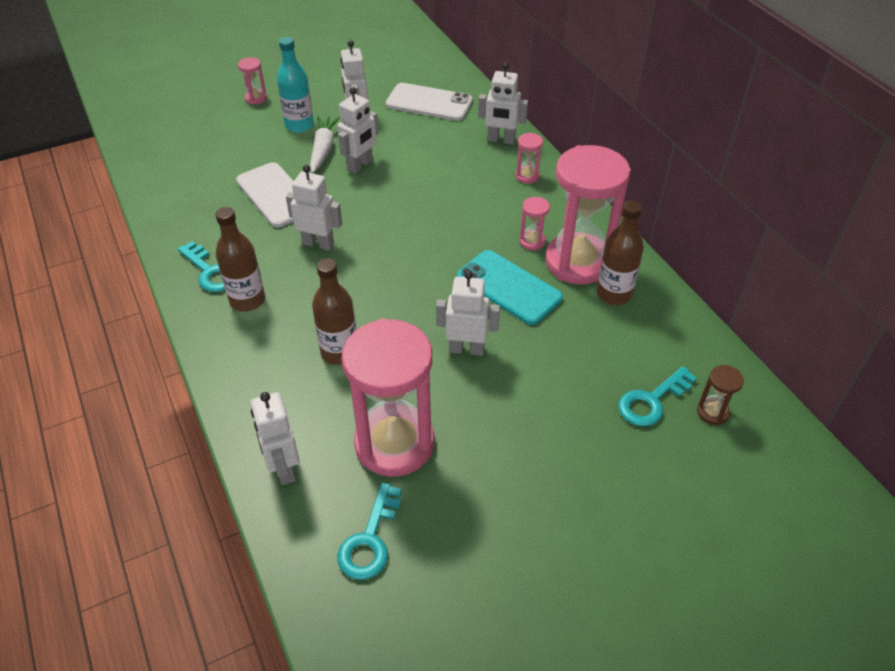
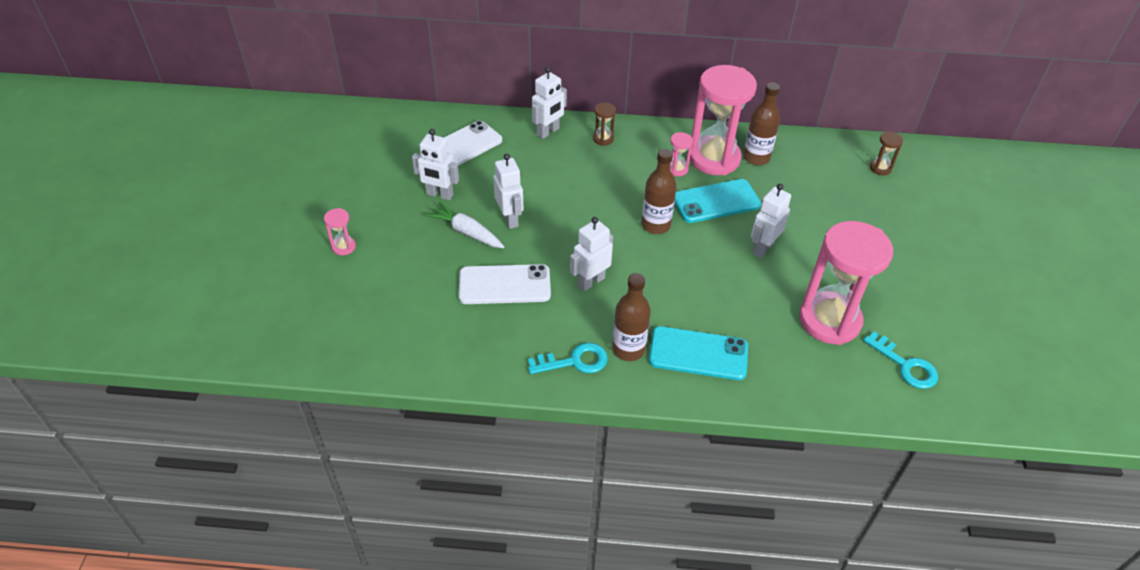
camera: 60 degrees left, 0 degrees up
white robot [251,392,300,485] -> none
turquoise bottle [277,37,314,133] -> none
brown bottle [312,258,356,365] -> brown bottle moved to [641,149,677,234]
pink hourglass [515,133,543,184] -> brown hourglass [593,102,616,146]
turquoise key [618,366,697,426] -> none
none -> turquoise phone [649,326,748,380]

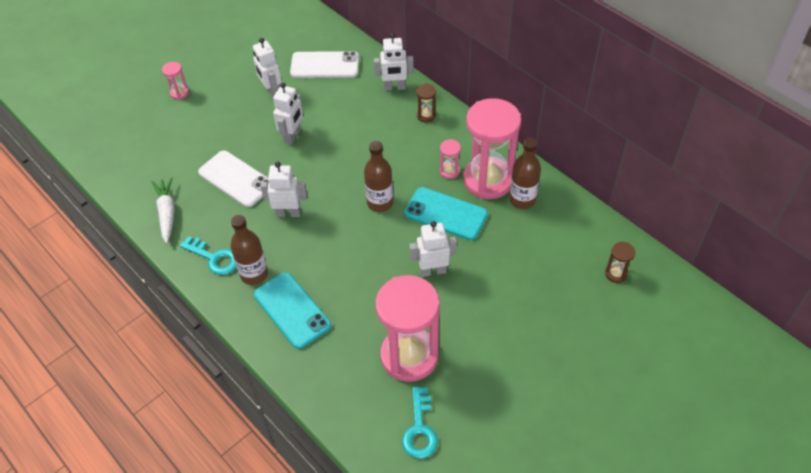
camera: 45 degrees right, 5 degrees up
white carrot [425,202,504,248] -> white carrot moved to [152,177,175,243]

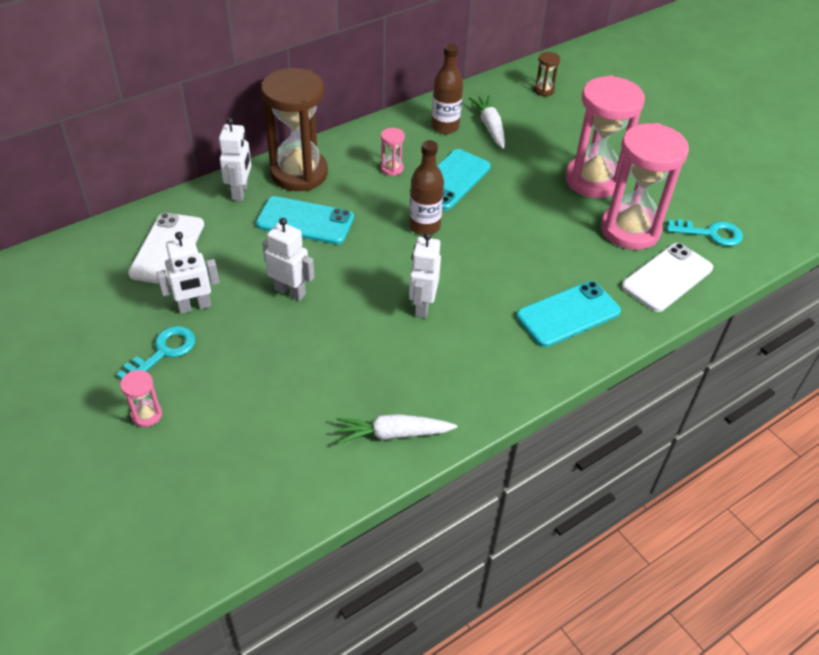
camera: 85 degrees left, 5 degrees down
turquoise key [180,236,236,275] -> turquoise key moved to [117,326,195,379]
white phone [198,151,269,207] -> white phone moved to [622,243,713,312]
brown bottle [230,215,268,285] -> none
white robot [409,221,457,277] -> none
brown hourglass [416,84,436,122] -> brown hourglass [261,68,328,191], size x2.44
pink hourglass [464,98,521,199] -> pink hourglass moved to [565,75,645,198]
none -> turquoise phone [256,196,354,244]
none -> white carrot [469,95,505,149]

